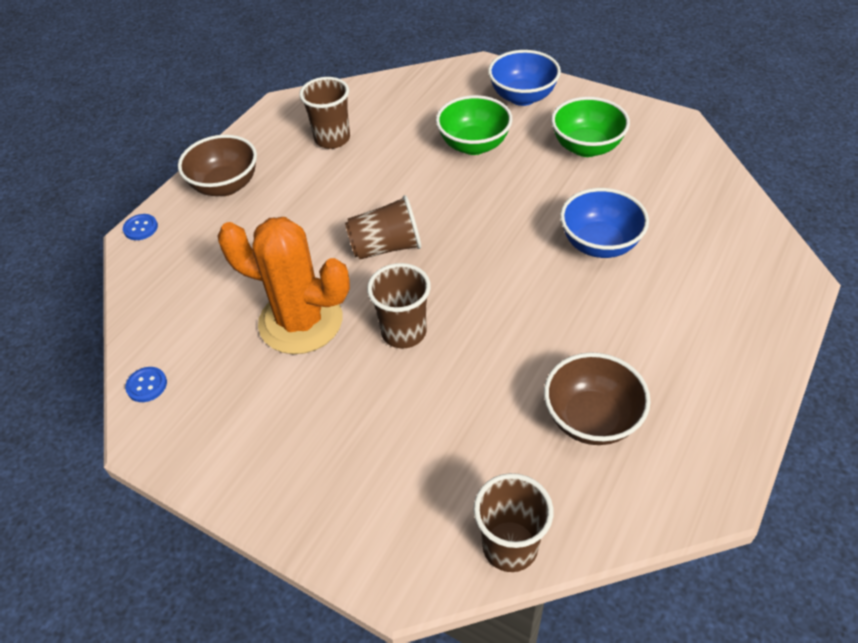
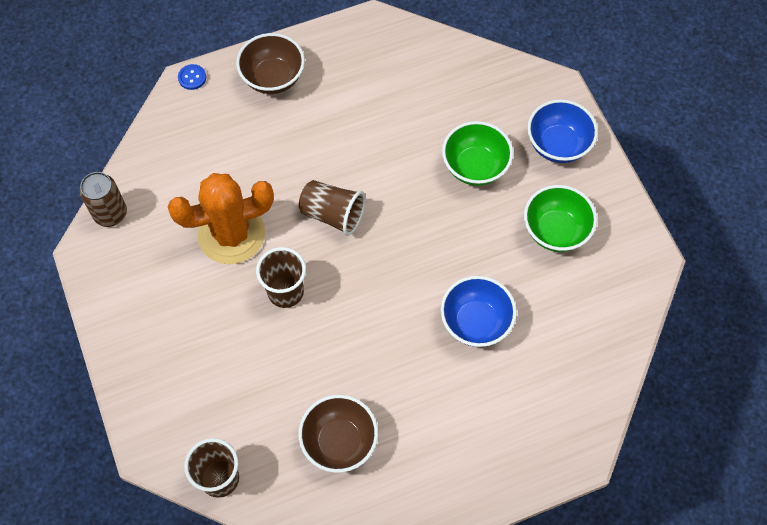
camera: 35 degrees right, 15 degrees up
blue button [125,367,167,402] -> brown can [80,172,127,227]
orange cactus [217,217,350,354] -> orange cactus turned 75 degrees counterclockwise [167,173,274,264]
brown cup [299,77,350,149] -> none

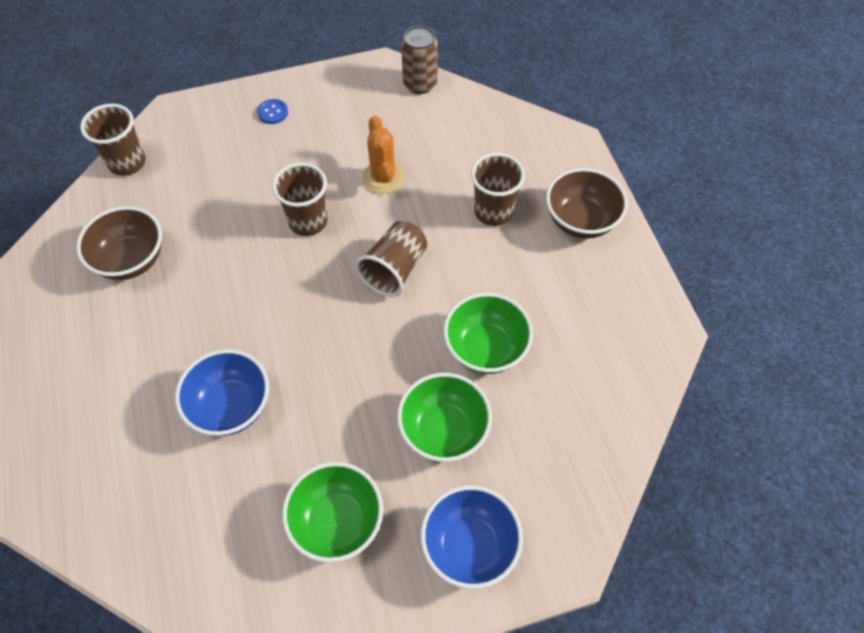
camera: 95 degrees right, 5 degrees down
orange cactus [167,173,274,264] -> orange cactus [362,116,405,194], size x0.59
blue button [178,64,206,90] -> blue button moved to [257,99,288,124]
none -> green bowl [443,293,533,374]
none -> brown cup [471,153,525,226]

